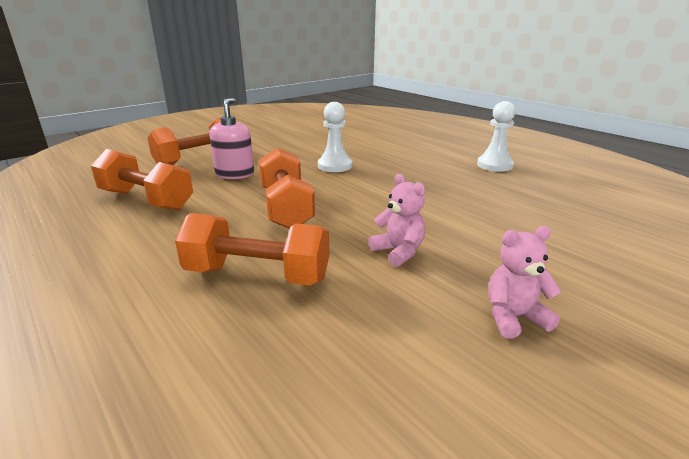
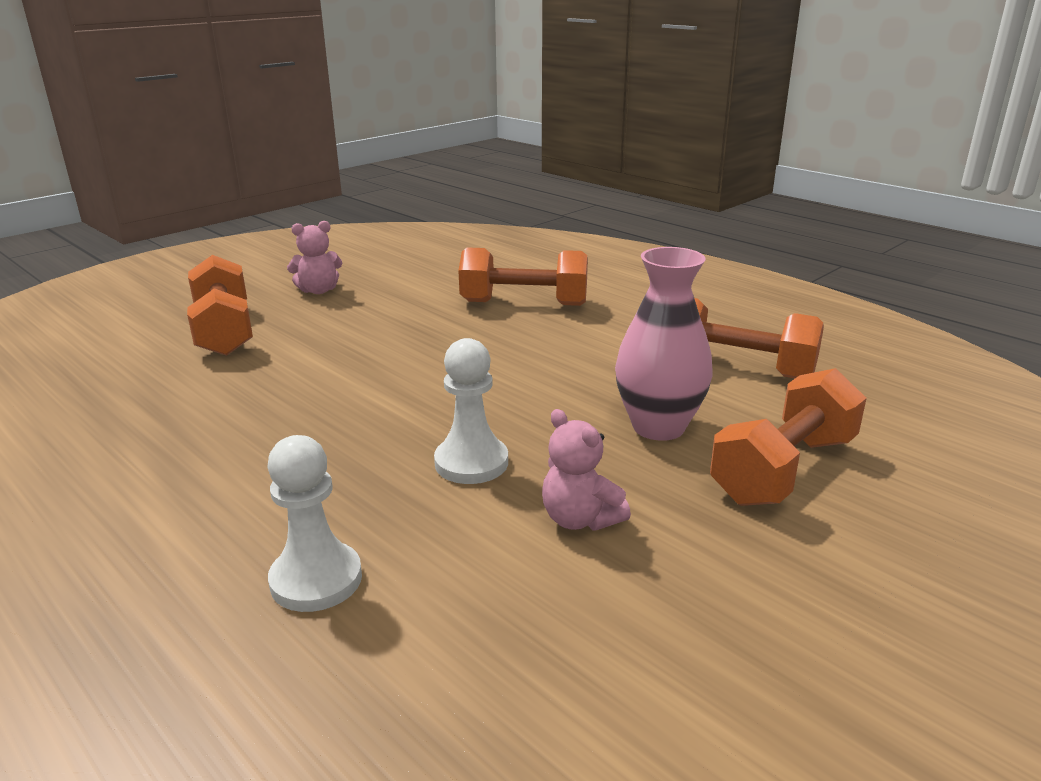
camera: 175 degrees right, 0 degrees up
pink soap dispenser [209,98,254,179] -> pink vase [615,247,713,441]
orange dumbbell [259,148,315,228] -> orange dumbbell moved to [187,255,253,356]
pink teddy bear [368,174,425,267] -> pink teddy bear moved to [542,409,631,531]
white pawn [477,101,515,172] -> white pawn moved to [268,435,362,612]

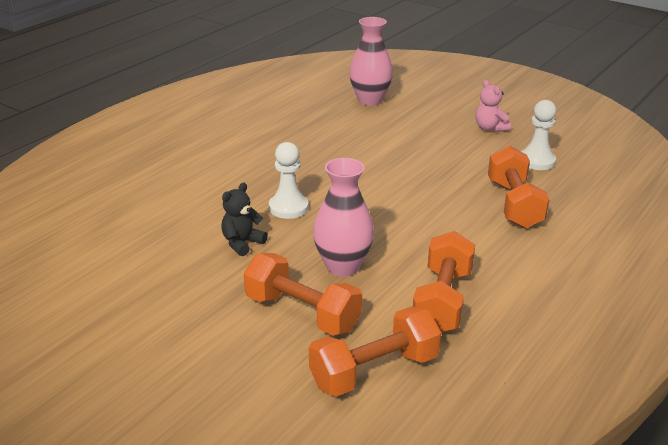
camera: 80 degrees right, 5 degrees up
orange dumbbell [187,255,253,356] -> orange dumbbell moved to [309,307,441,397]
white pawn [268,435,362,612] -> white pawn moved to [521,100,556,170]
pink teddy bear [542,409,631,531] -> black teddy bear [221,183,268,256]
none -> pink vase [349,17,393,106]

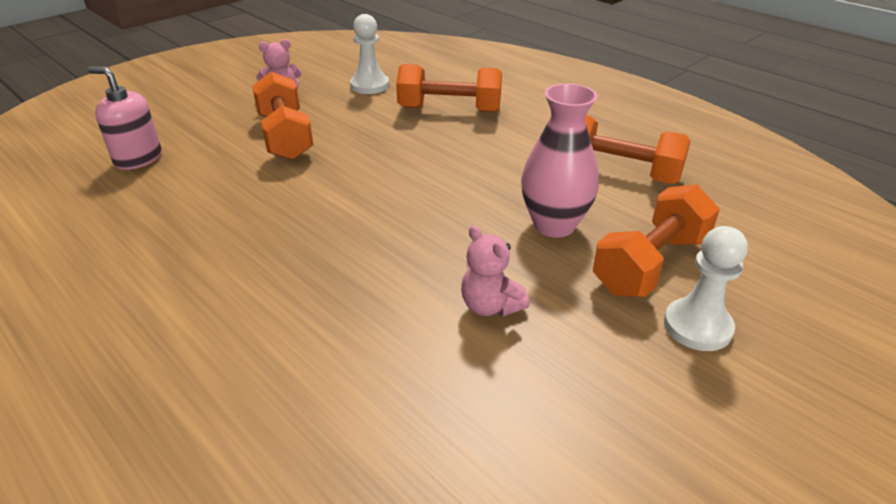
camera: 80 degrees left, 5 degrees up
black teddy bear [221,183,268,256] -> pink teddy bear [461,225,530,317]
white pawn [269,142,309,219] -> white pawn moved to [664,226,748,351]
orange dumbbell [309,307,441,397] -> orange dumbbell moved to [252,71,313,160]
pink vase [349,17,393,106] -> pink soap dispenser [88,66,162,170]

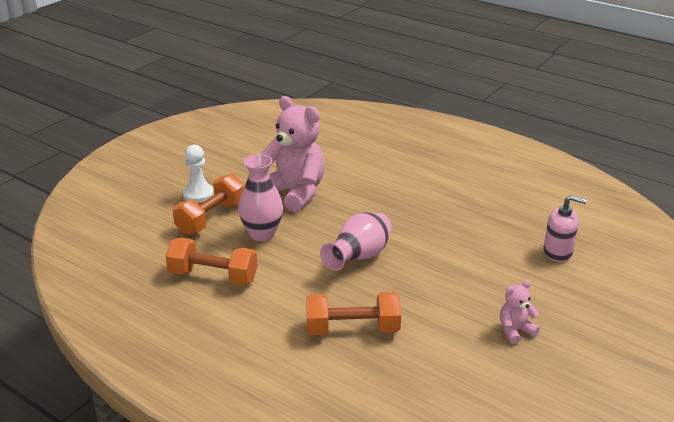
camera: 170 degrees right, 5 degrees down
orange dumbbell [252,71,313,160] -> none
white pawn [350,14,389,94] -> none
pink teddy bear [461,225,530,317] -> pink teddy bear [261,96,325,212], size x2.19
none -> pink vase [320,212,392,271]

